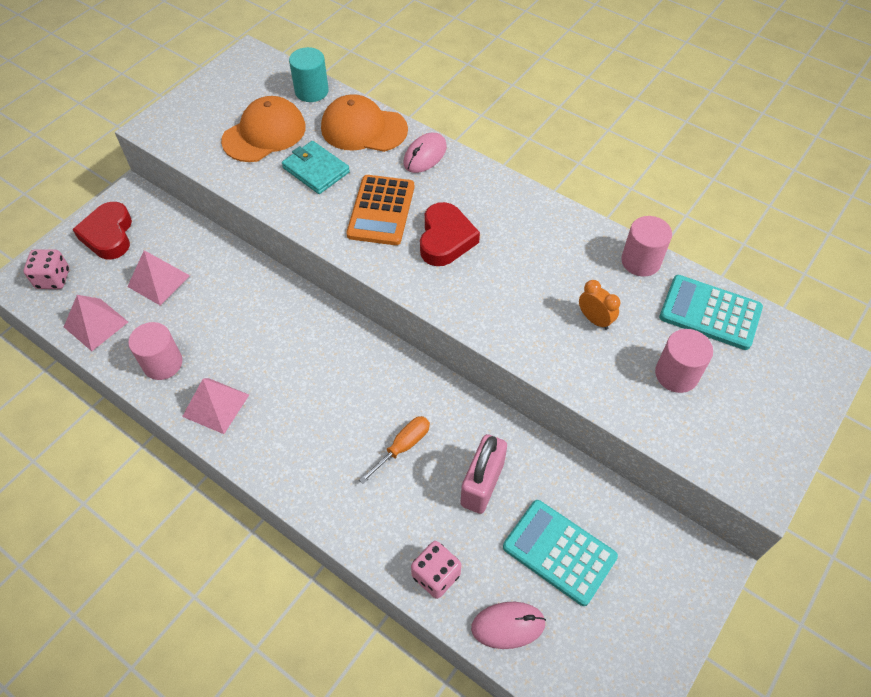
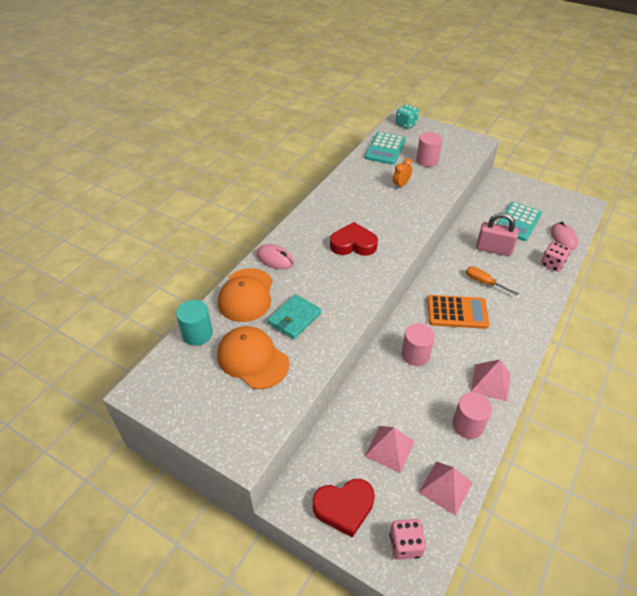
camera: 95 degrees left, 10 degrees down
orange calculator [346,175,414,245] -> orange calculator moved to [427,295,489,329]
pink cylinder [621,216,672,277] -> pink cylinder moved to [402,323,435,366]
none -> turquoise dice [396,104,419,129]

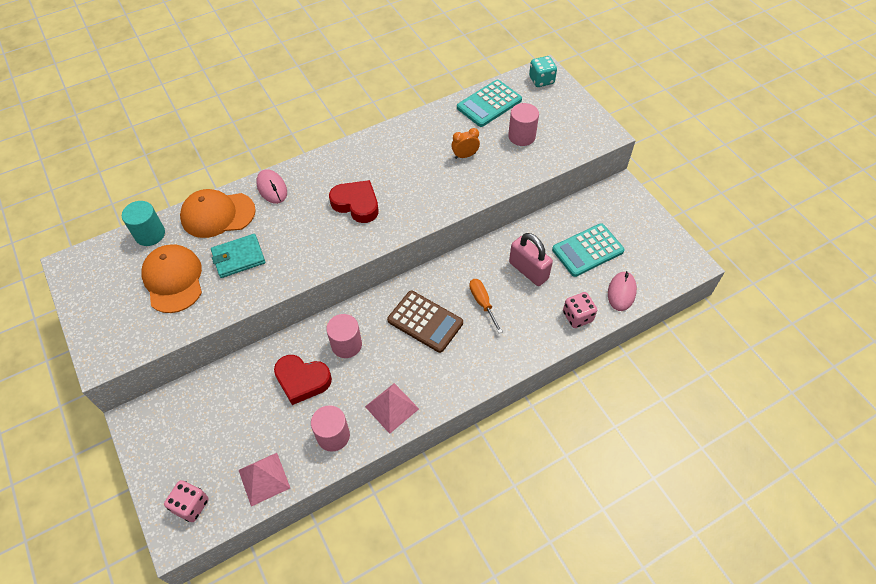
camera: 30 degrees right, 10 degrees up
orange cap [218,268,273,322] -> orange cap turned 45 degrees clockwise [180,189,256,238]
red heart [313,479,375,538] -> red heart moved to [274,355,332,405]
pink pyramid [365,426,415,473] -> none
orange calculator [427,295,489,329] -> brown calculator [387,291,463,353]

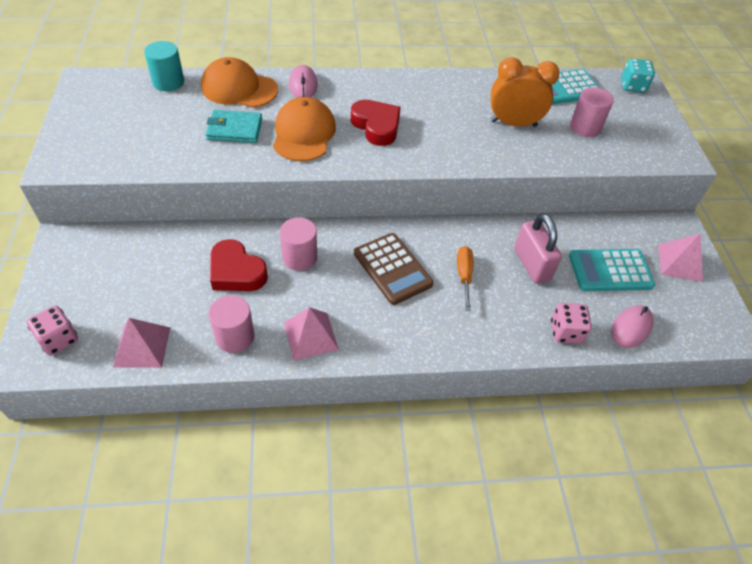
camera: 20 degrees right, 5 degrees down
orange cap [141,244,202,313] -> orange cap moved to [273,97,336,161]
orange clock [452,128,480,159] -> orange clock [491,57,560,127], size x1.87
none -> pink pyramid [658,233,703,282]

